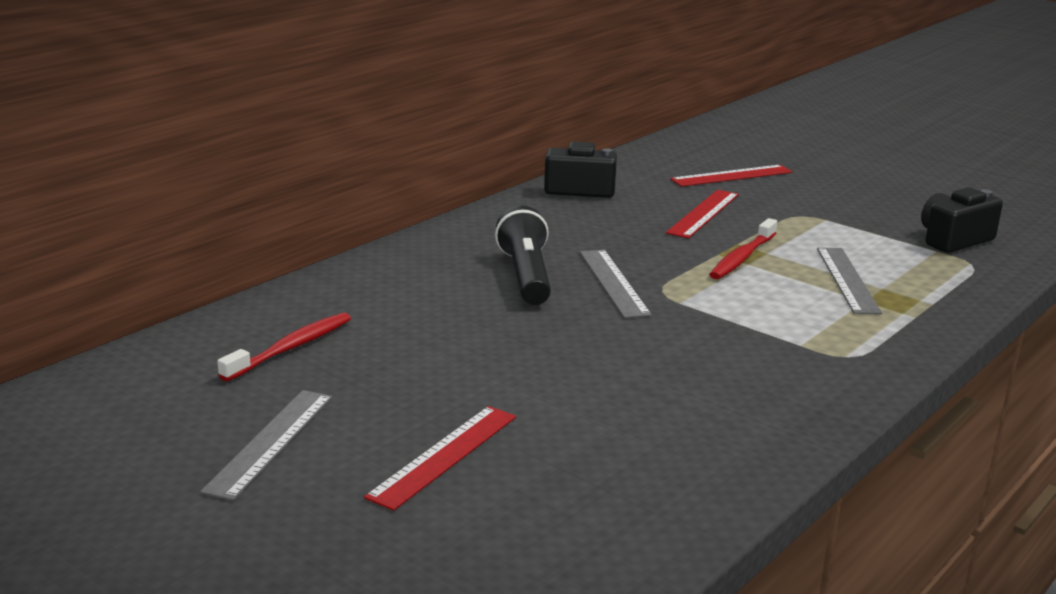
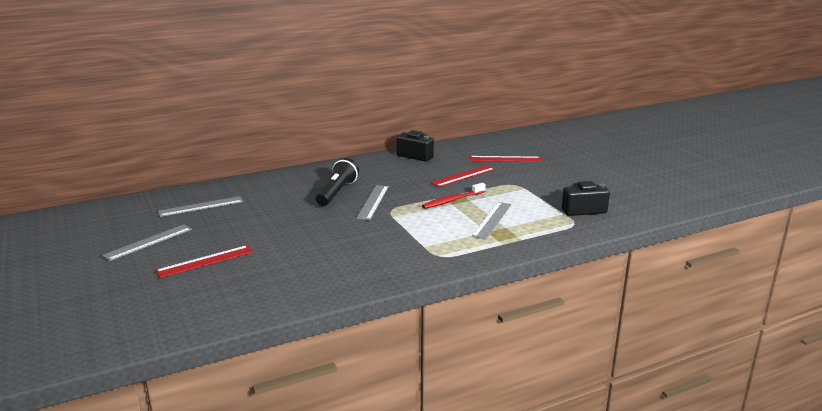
camera: 25 degrees right, 0 degrees up
red toothbrush [217,312,351,382] -> grey ruler [158,196,243,217]

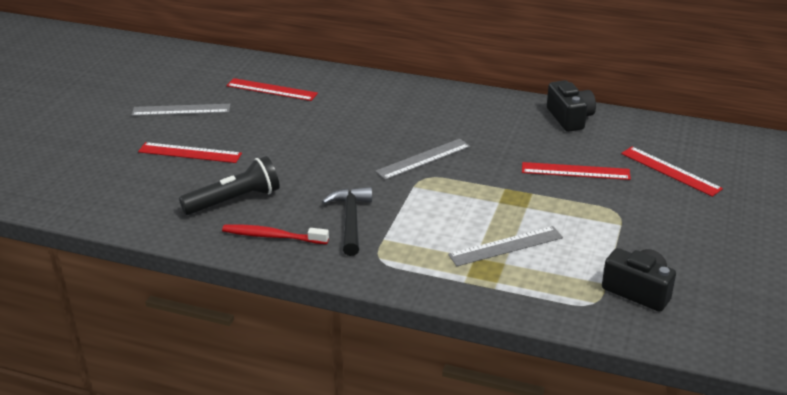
camera: 45 degrees right, 10 degrees up
grey ruler [158,196,243,217] -> red ruler [226,78,318,101]
black flashlight [315,158,359,206] -> black flashlight moved to [179,156,280,215]
red toothbrush [422,183,486,209] -> red toothbrush moved to [222,224,329,244]
none -> black hammer [322,187,372,256]

